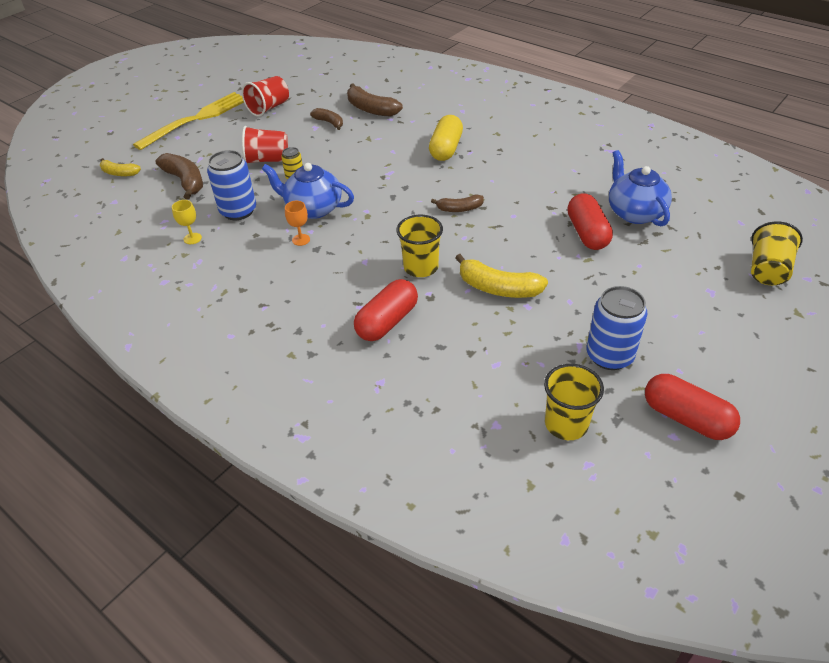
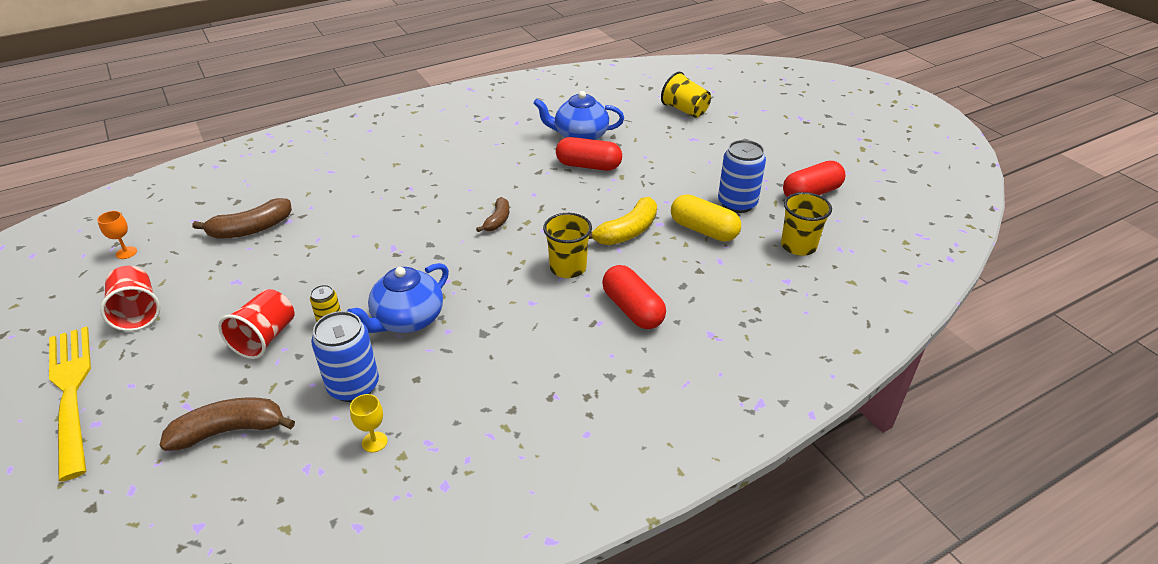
camera: 70 degrees left, 5 degrees down
yellow banana [100,158,141,176] -> none
orange goblet [285,201,310,246] -> orange goblet moved to [97,211,137,259]
brown banana [310,108,343,130] -> none
yellow capsule [429,115,463,161] -> yellow capsule moved to [671,194,741,242]

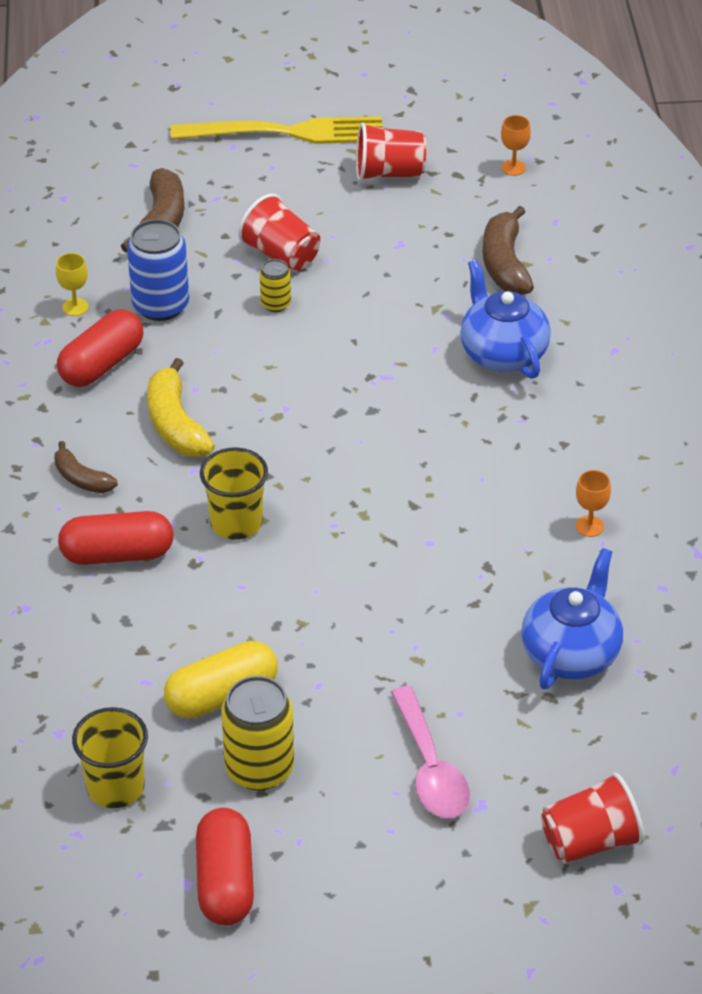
camera: 115 degrees right, 5 degrees up
blue teapot [347,263,449,333] -> blue teapot moved to [460,260,551,379]
brown banana [476,197,509,232] -> brown banana moved to [54,441,118,493]
red capsule [556,137,622,171] -> red capsule moved to [57,309,143,387]
yellow banana [589,197,657,245] -> yellow banana moved to [147,358,215,457]
yellow cup [661,72,711,118] -> red cup [541,773,644,864]
blue can [718,140,766,213] -> yellow can [221,676,294,791]
none -> pink spoon [391,686,470,818]
none -> orange goblet [576,470,611,537]

